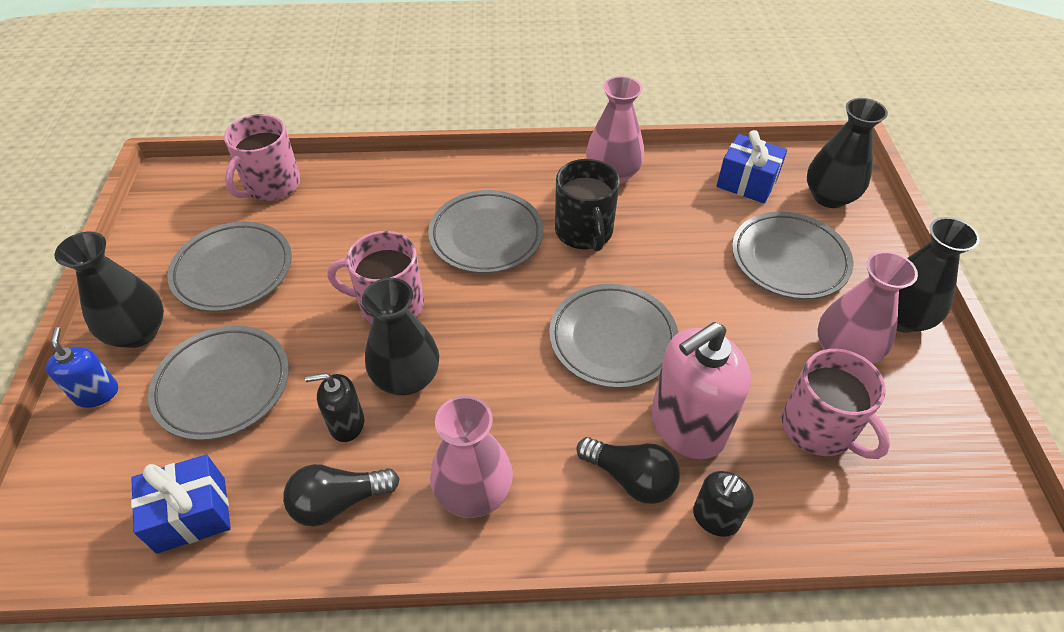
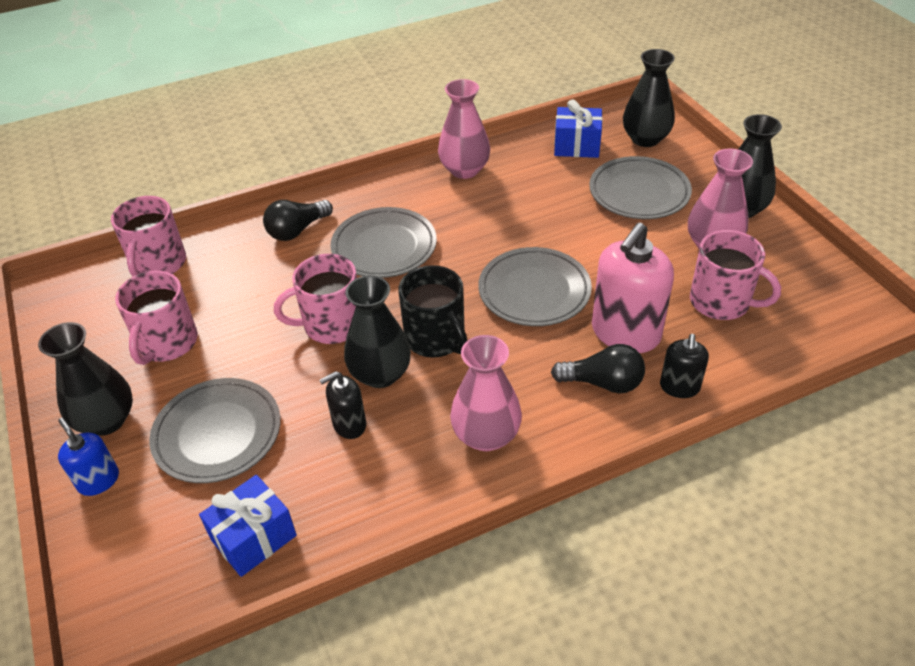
camera: 20 degrees left, 5 degrees down
grey plate [167,222,292,312] -> pink mug [115,271,198,365]
black light bulb [283,464,400,527] -> black light bulb moved to [263,200,333,241]
black mug [555,159,620,251] -> black mug moved to [398,265,467,358]

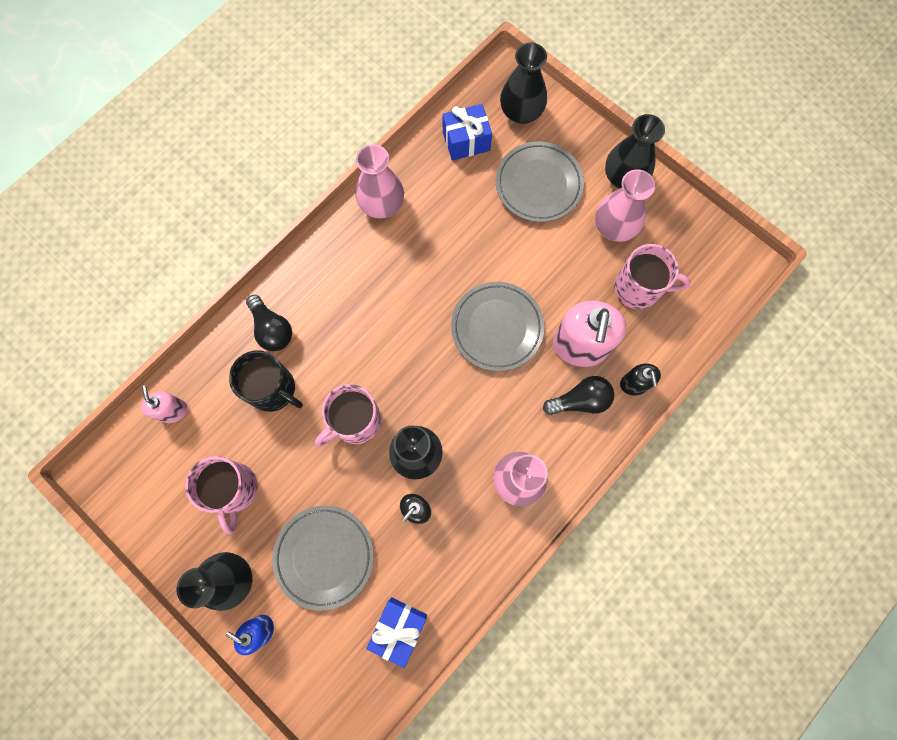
camera: 25 degrees left, 30 degrees up
pink mug [111,196,186,277] -> pink soap dispenser [141,385,188,423]
black light bulb [263,200,333,241] -> black light bulb turned 60 degrees counterclockwise [246,295,292,351]
grey plate [331,207,437,278] -> none
black mug [398,265,467,358] -> black mug moved to [229,350,303,412]

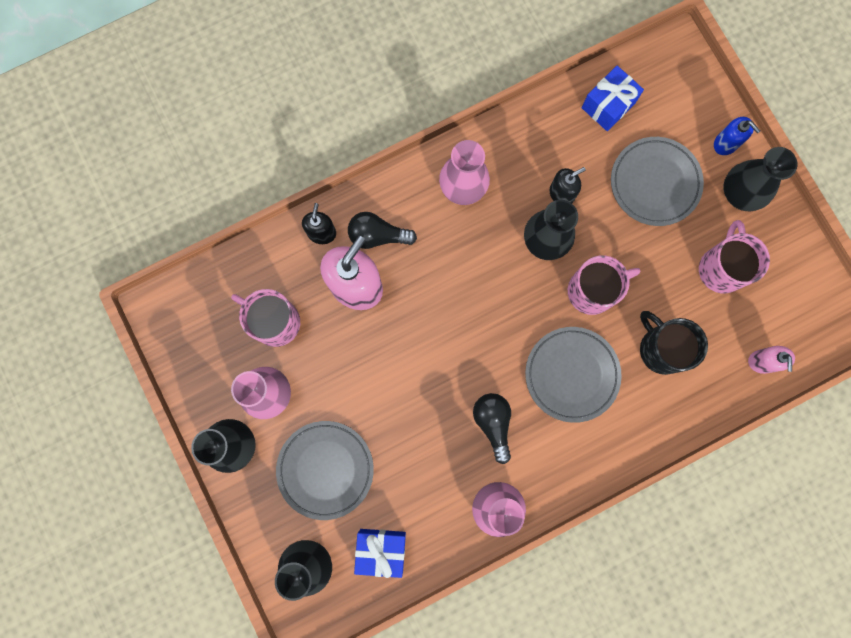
camera: 160 degrees left, 5 degrees up
black light bulb [246,295,292,351] -> black light bulb moved to [473,393,511,464]
grey plate [451,282,544,371] -> grey plate moved to [525,327,622,423]

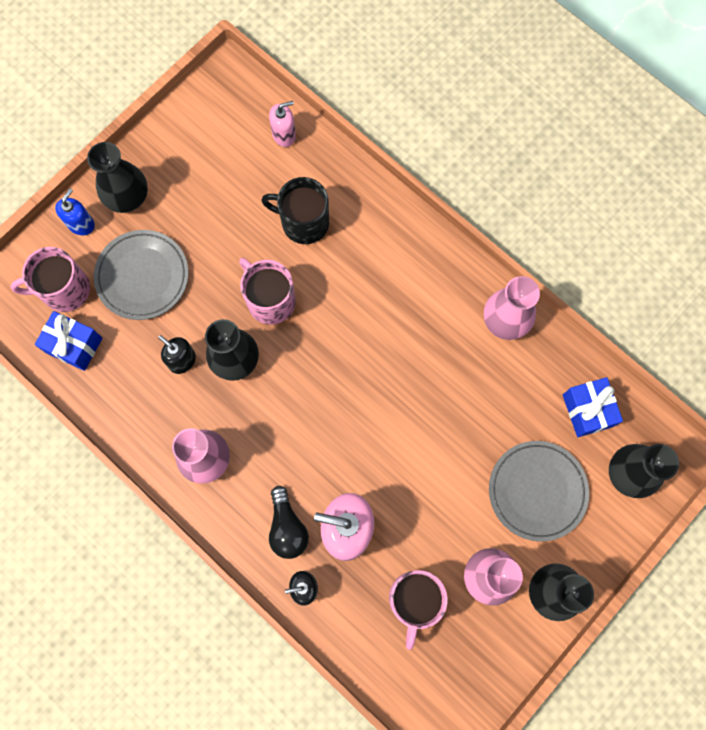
camera: 110 degrees left, 5 degrees down
black light bulb [473,393,511,464] -> none
grey plate [525,327,622,423] -> none
black mug [640,311,708,375] -> black mug turned 75 degrees clockwise [261,177,329,244]
pink mug [699,220,770,294] -> pink mug moved to [11,247,90,312]

